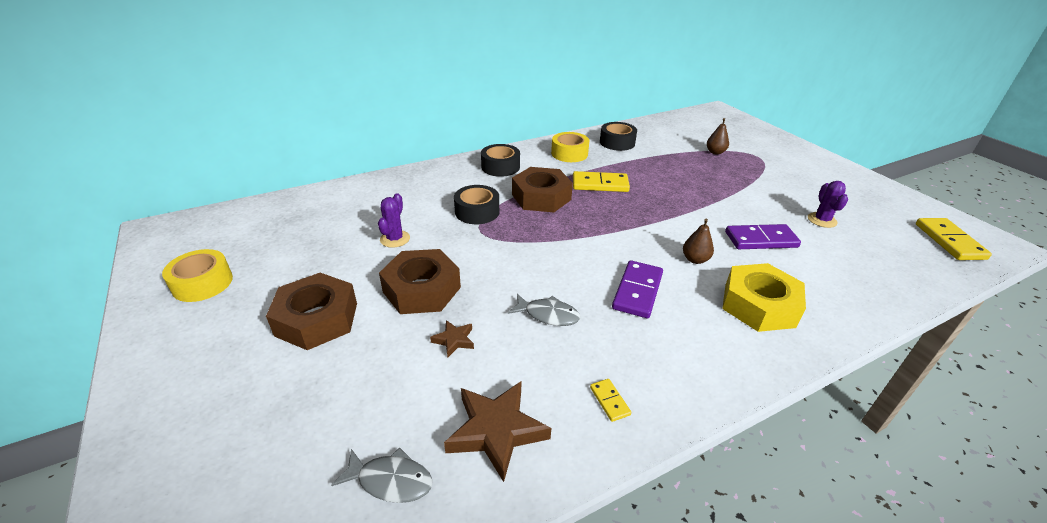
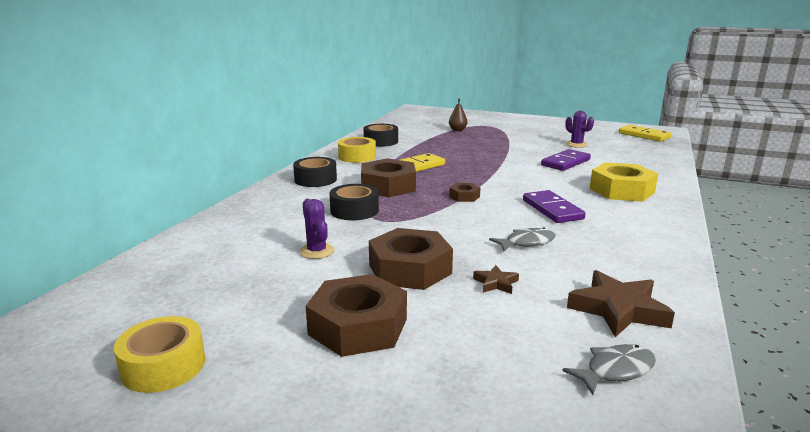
camera: 40 degrees left, 15 degrees down
yellow domino [590,379,631,422] -> none
brown pear [683,219,714,264] -> none
none -> brown nut [449,183,481,202]

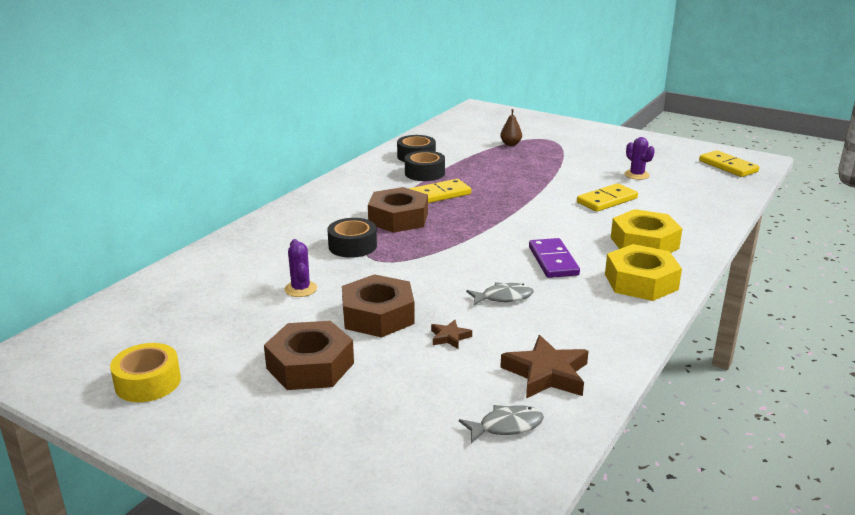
camera: 10 degrees right, 5 degrees up
black tape [293,157,337,187] -> black tape moved to [405,151,445,181]
yellow tape [338,137,376,163] -> none
brown nut [449,183,481,202] -> none
purple domino [541,149,591,171] -> yellow domino [577,183,638,212]
none -> yellow nut [605,244,682,301]

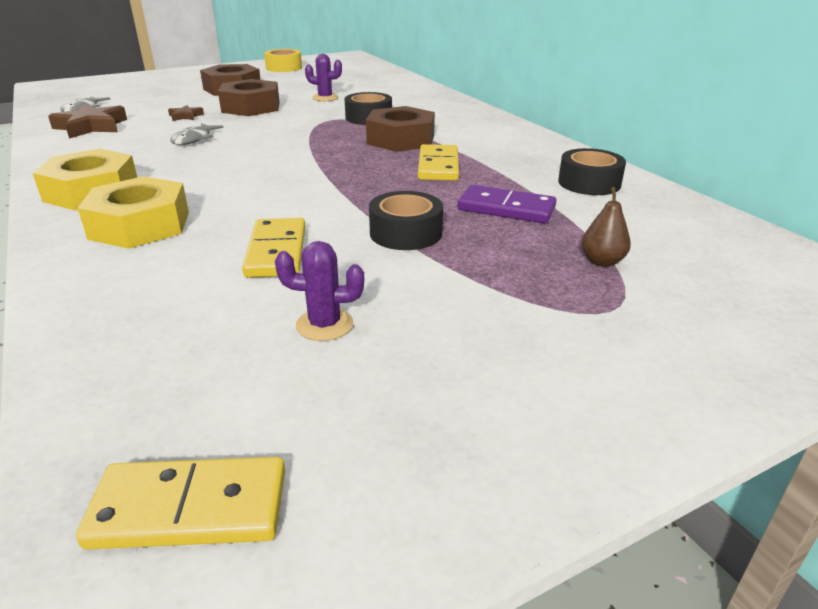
camera: 120 degrees right, 5 degrees up
black tape [405,151,445,181] -> black tape moved to [369,191,443,250]
purple domino [529,238,580,278] -> purple domino moved to [458,185,557,224]

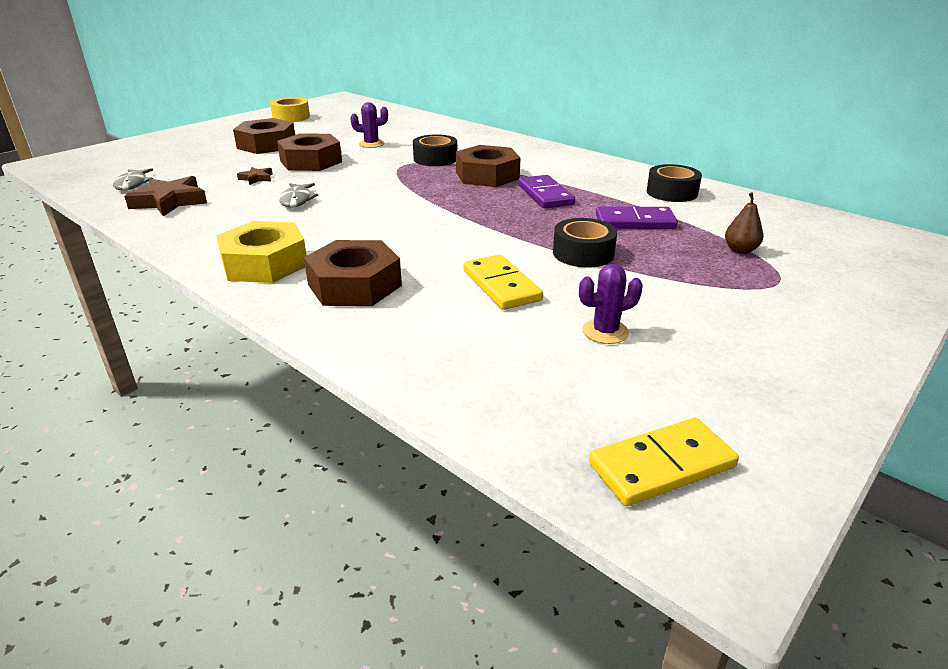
camera: 20 degrees left, 0 degrees up
yellow nut [78,176,189,249] -> brown nut [304,240,402,306]
yellow domino [418,144,459,181] -> purple domino [518,175,575,208]

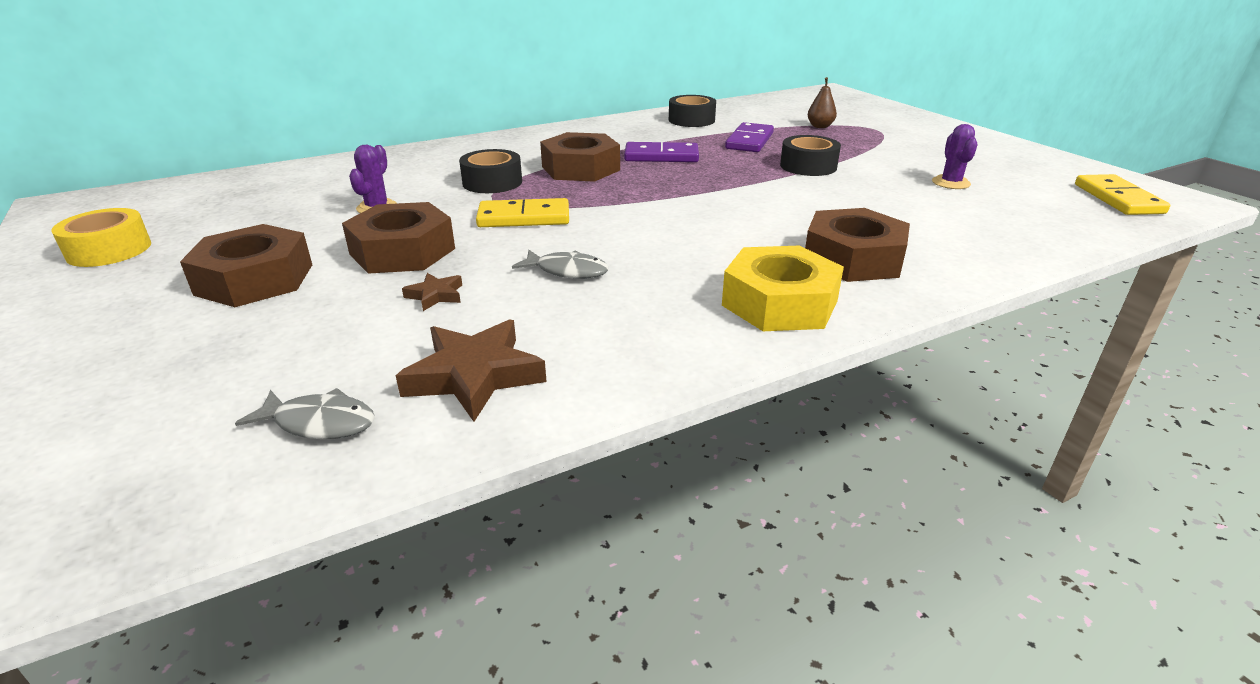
camera: 70 degrees left, 0 degrees up
yellow domino [463,254,543,310] -> yellow domino moved to [476,198,569,227]

